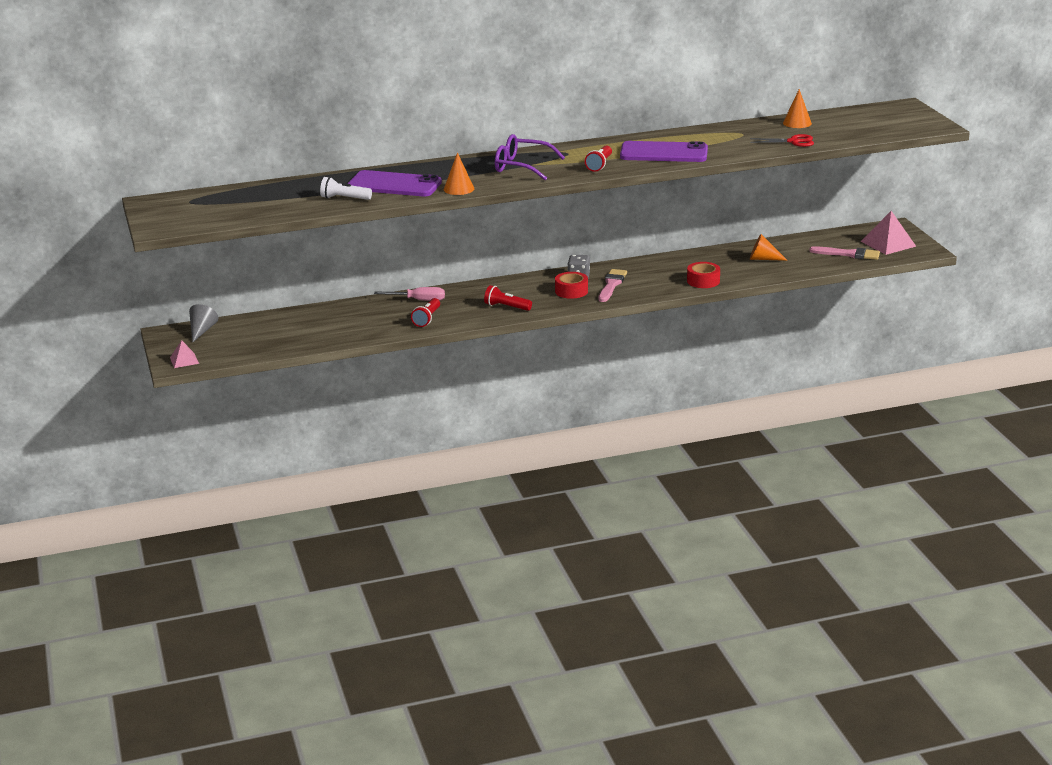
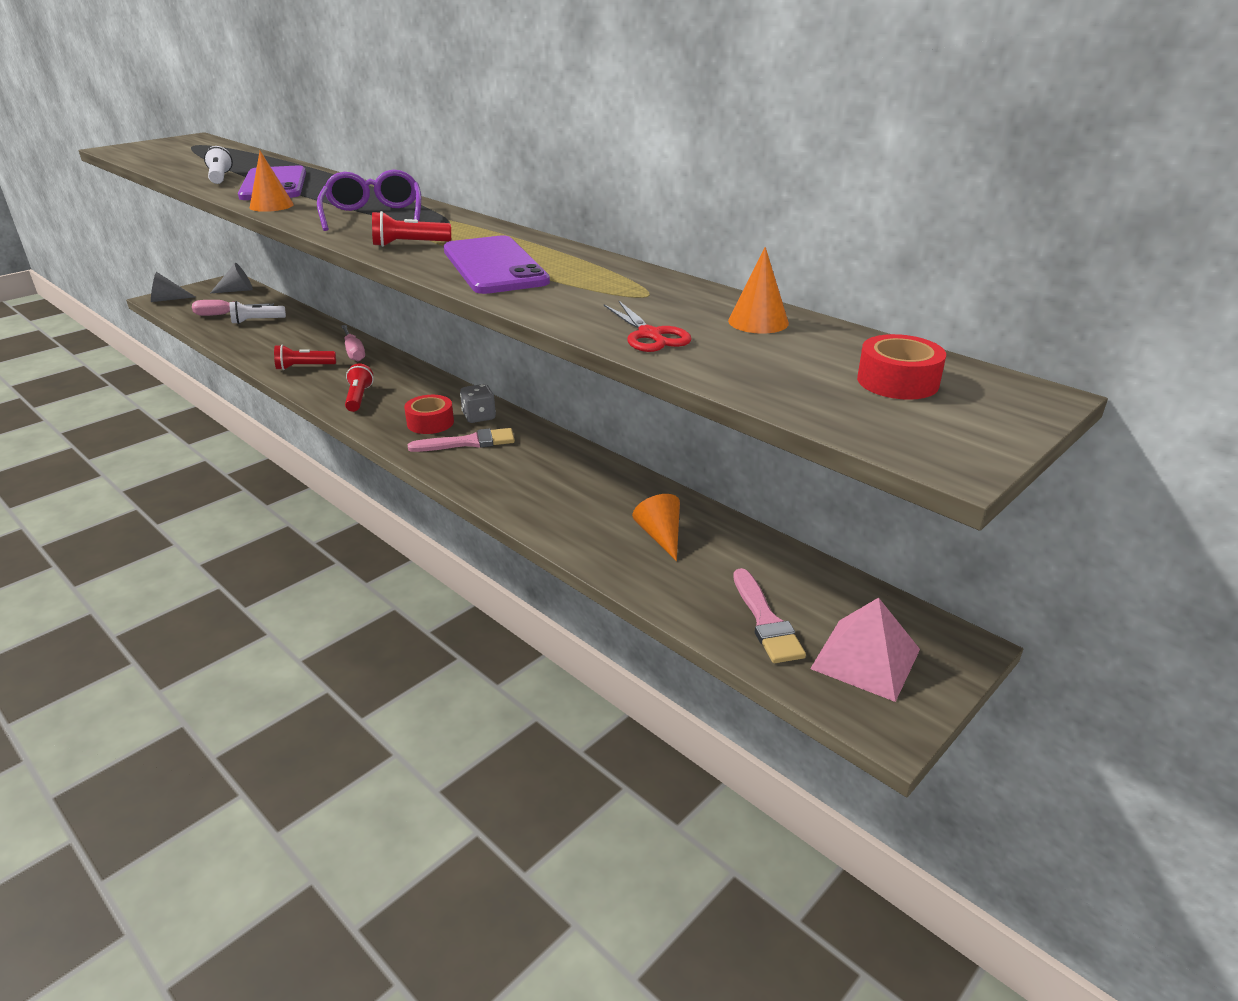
camera: 60 degrees right, 5 degrees up
pink pyramid [170,340,199,368] -> grey cone [151,272,195,302]
red tape [687,262,720,288] -> red tape moved to [857,334,946,400]
none -> pink screwdriver [192,300,274,316]
none -> white flashlight [229,301,286,324]

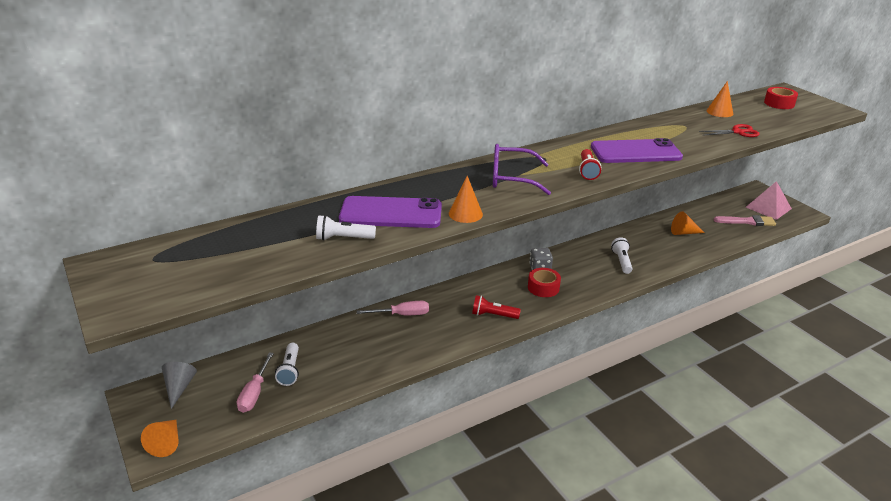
camera: 75 degrees left, 0 degrees up
grey cone [151,272,195,302] -> orange cone [141,420,179,457]
red flashlight [274,345,336,370] -> none
pink brush [408,428,515,452] -> none
none -> white flashlight [611,237,632,274]

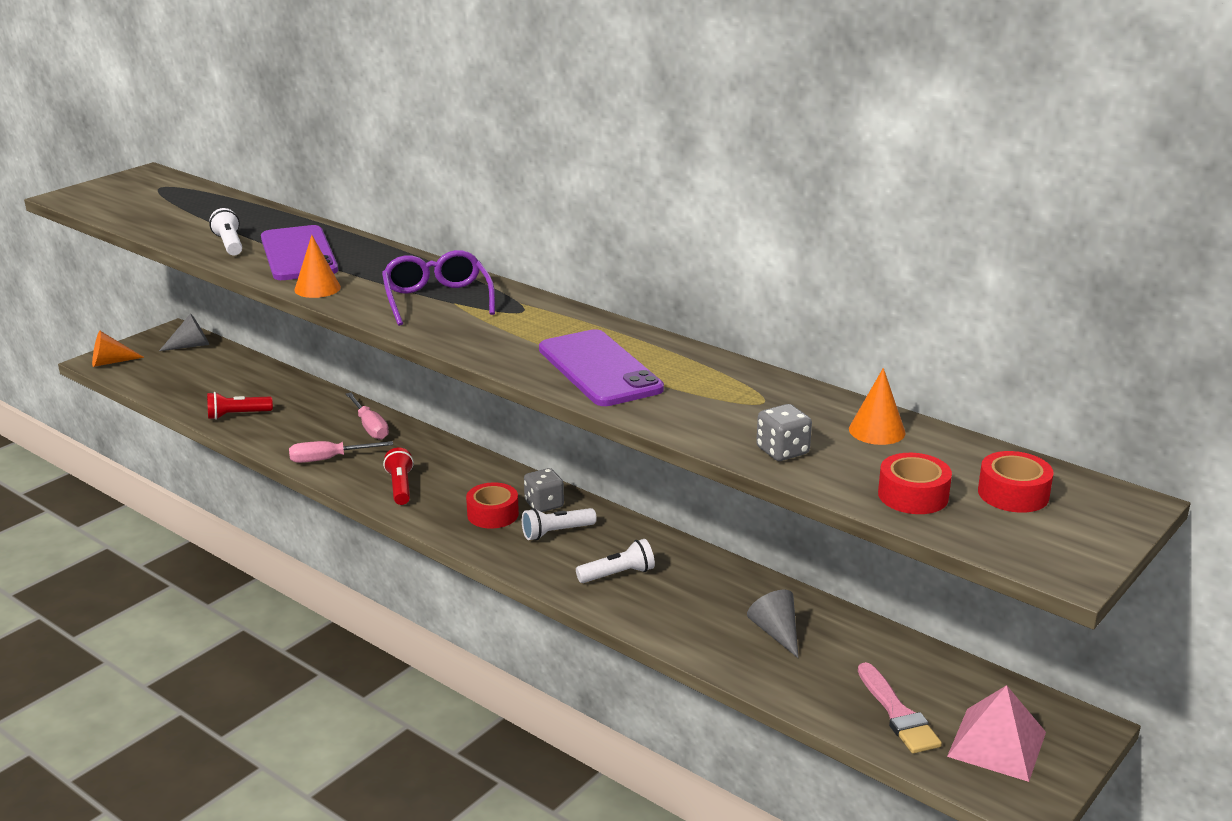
camera: 70 degrees right, 5 degrees down
pink screwdriver [237,352,274,413] -> pink screwdriver moved to [289,441,393,463]
white flashlight [275,343,299,386] -> white flashlight moved to [522,508,597,540]
red flashlight [579,149,602,180] -> red flashlight moved to [207,392,273,420]
orange cone [671,211,705,235] -> grey cone [747,590,798,658]
red scissors [699,124,760,137] -> grey dice [756,404,812,461]
none -> red tape [878,453,952,514]

